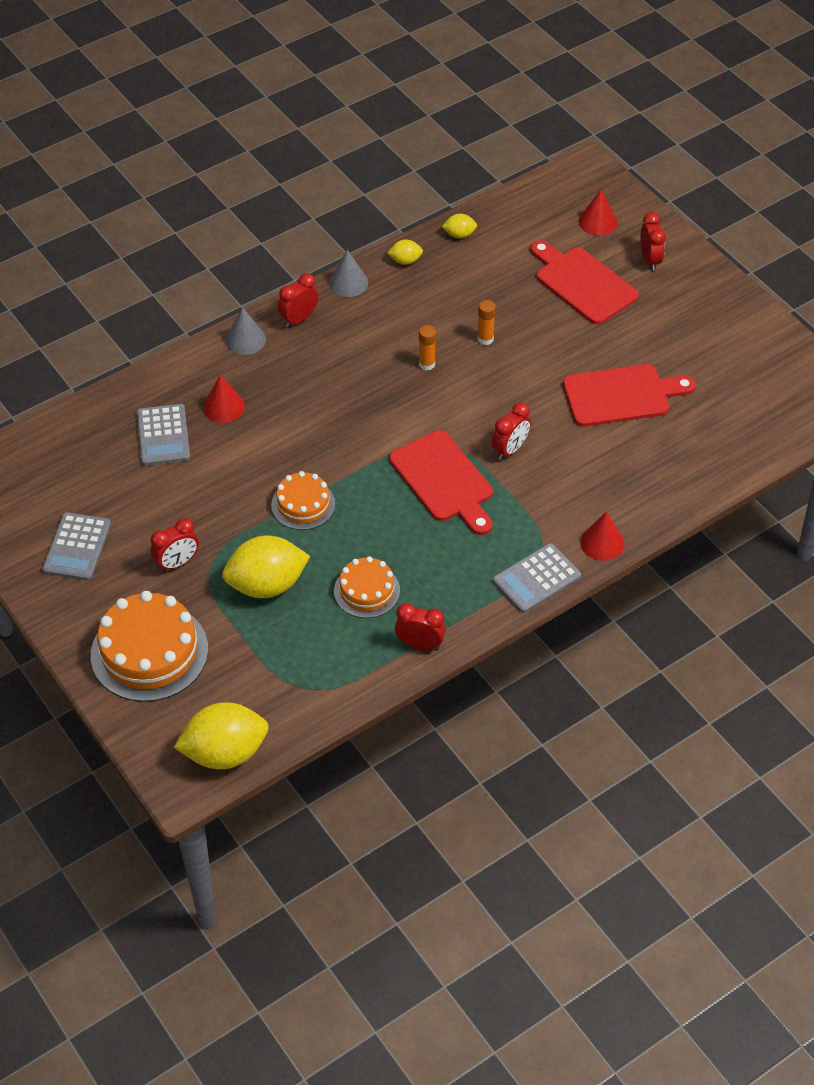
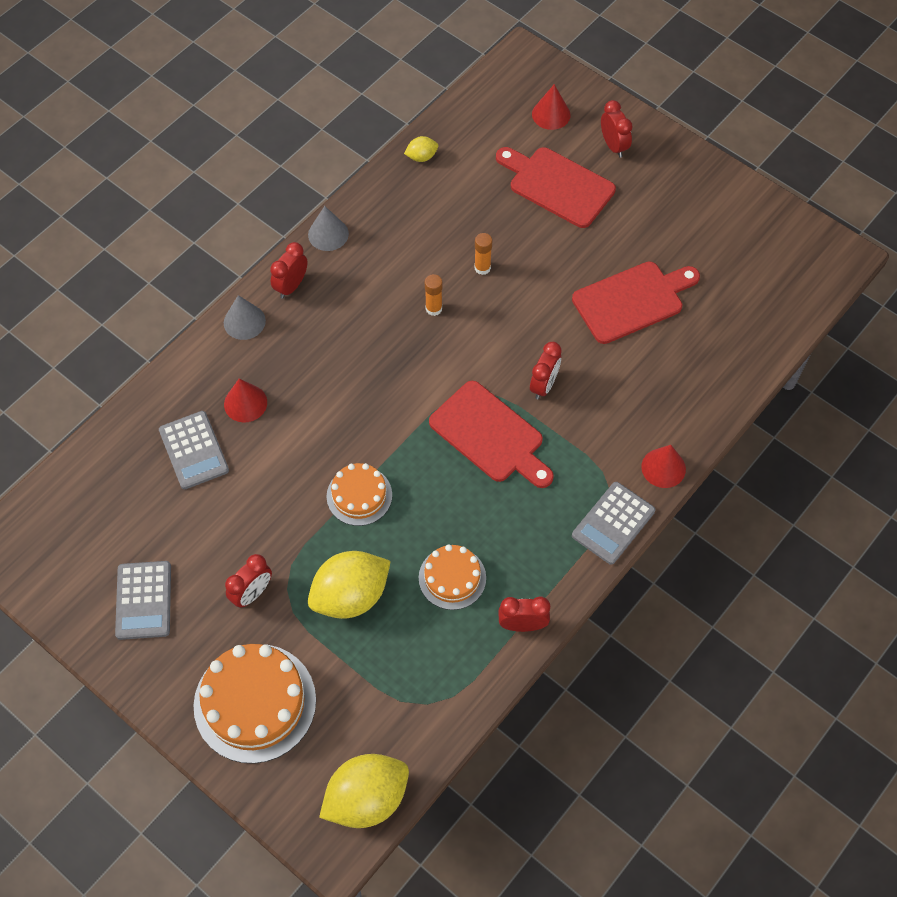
camera: 15 degrees left, 10 degrees up
yellow lemon [387,239,423,265] -> none

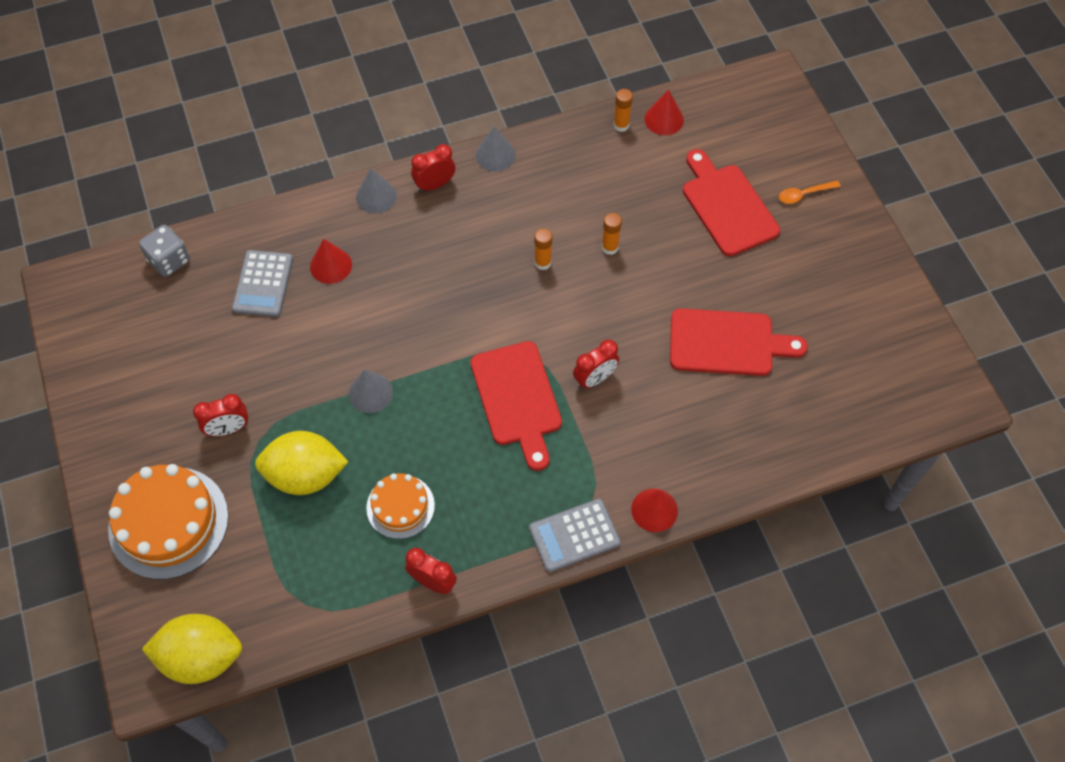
camera: 30 degrees right, 0 degrees up
grey calculator [115,561,171,640] -> none
orange cake [327,463,392,526] -> grey cone [349,369,393,413]
yellow lemon [404,136,438,162] -> orange glue stick [614,89,633,132]
red cone [532,84,571,130] -> red cone moved to [645,89,684,135]
red clock [601,100,633,158] -> orange spoon [779,181,841,204]
none -> grey dice [139,225,190,277]

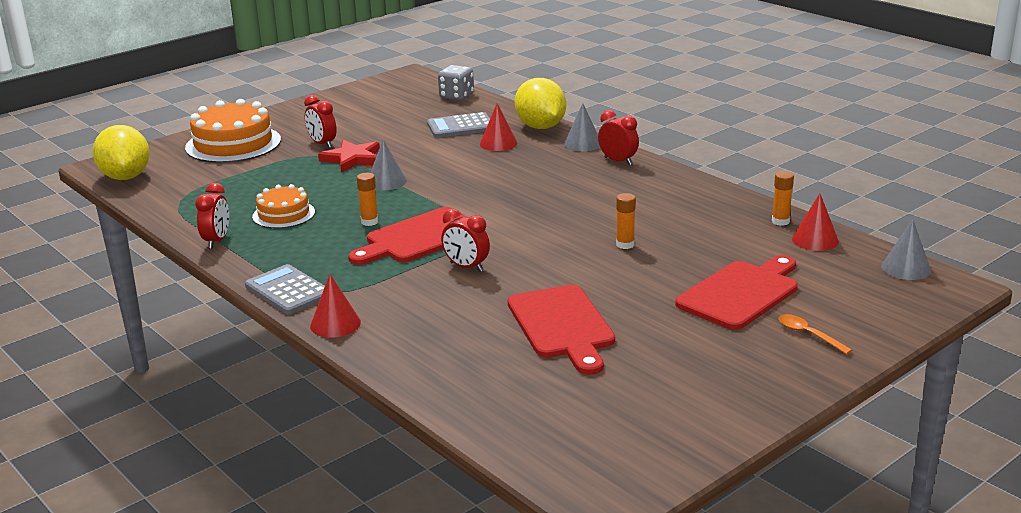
camera: 70 degrees right, 35 degrees down
yellow lemon [255,431,348,495] -> yellow lemon moved to [515,78,566,129]
grey cone [476,126,516,171] -> grey cone moved to [881,220,931,280]
orange glue stick [534,228,552,270] -> orange glue stick moved to [357,173,378,226]
none -> red star [318,140,380,173]

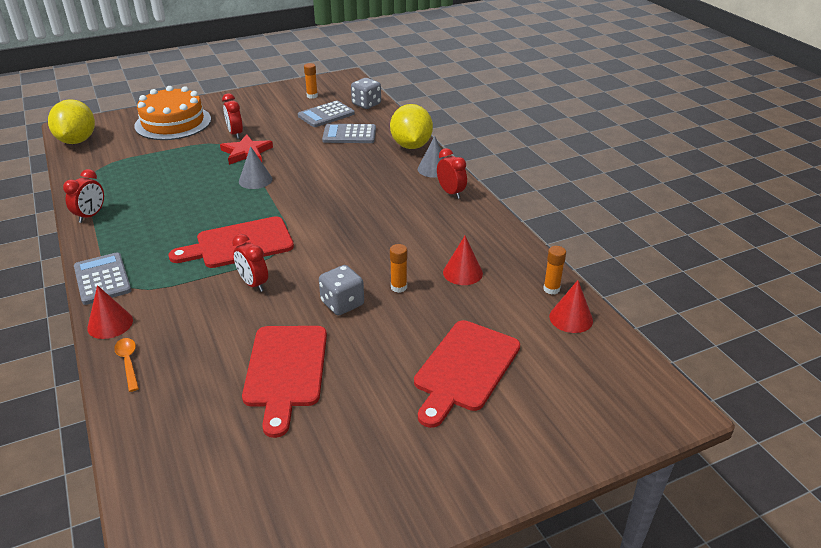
camera: 15 degrees right, 10 degrees up
orange cake [252,184,315,228] -> none
orange glue stick [357,173,378,226] -> orange glue stick moved to [304,63,318,98]
red cone [480,103,517,151] -> red cone moved to [443,236,483,285]
red cutting board [675,255,798,330] -> red cutting board turned 150 degrees clockwise [414,320,520,428]
orange spoon [779,314,852,354] -> orange spoon moved to [114,338,139,392]
grey cone [881,220,931,280] -> none
none -> grey calculator [298,100,355,127]
none -> grey dice [319,265,364,315]

